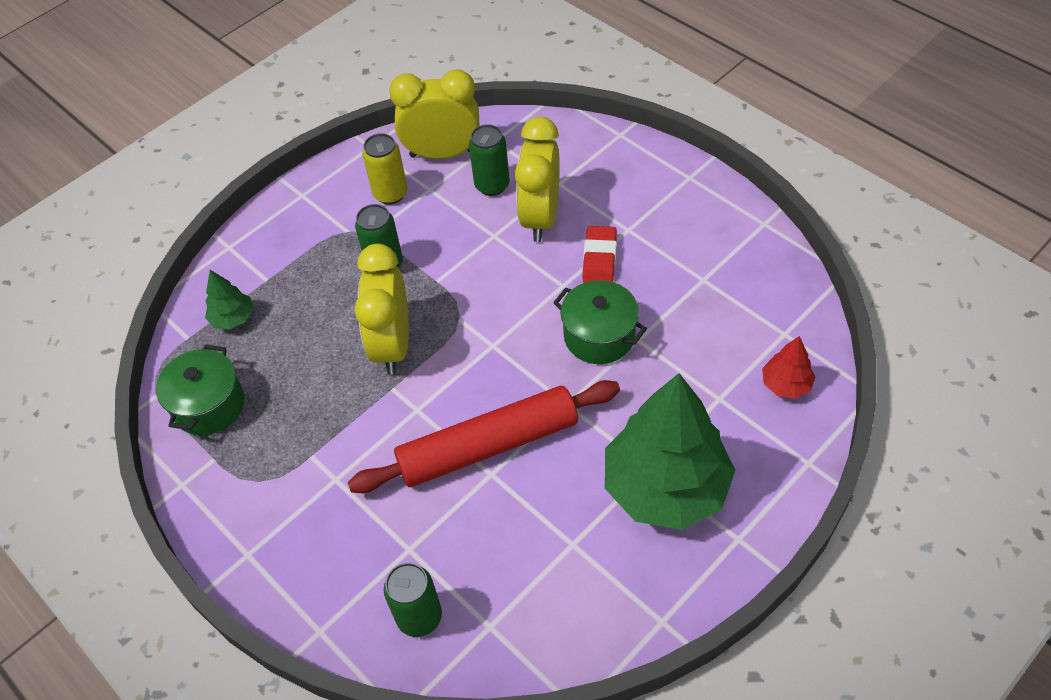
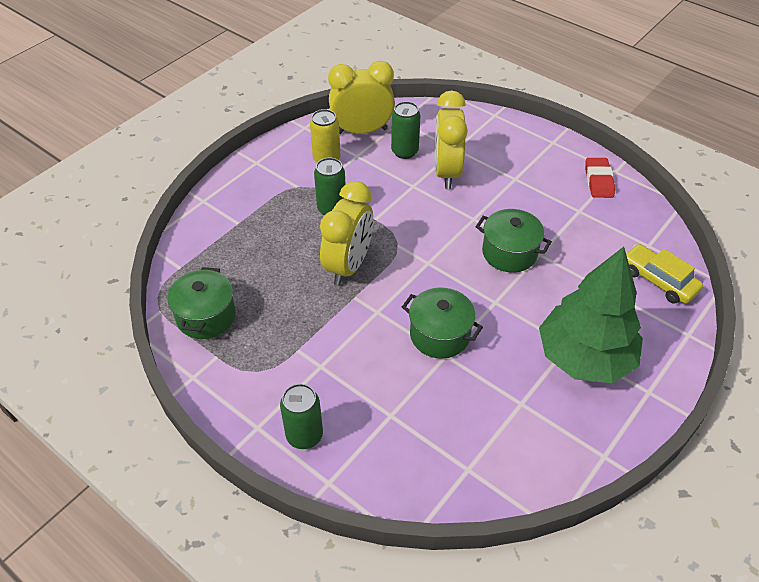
camera: 10 degrees left, 5 degrees down
green tree [205,270,253,330] -> none
red rolling pin [348,380,620,493] -> green pot [402,287,483,359]
yellow clock [355,244,409,375] -> yellow clock turned 150 degrees counterclockwise [320,181,373,286]
green can [384,563,442,637] -> green can moved to [280,384,323,449]
red eraser [583,226,617,283] -> red eraser moved to [585,158,615,198]
red tree [762,336,815,399] -> yellow car [626,244,703,304]

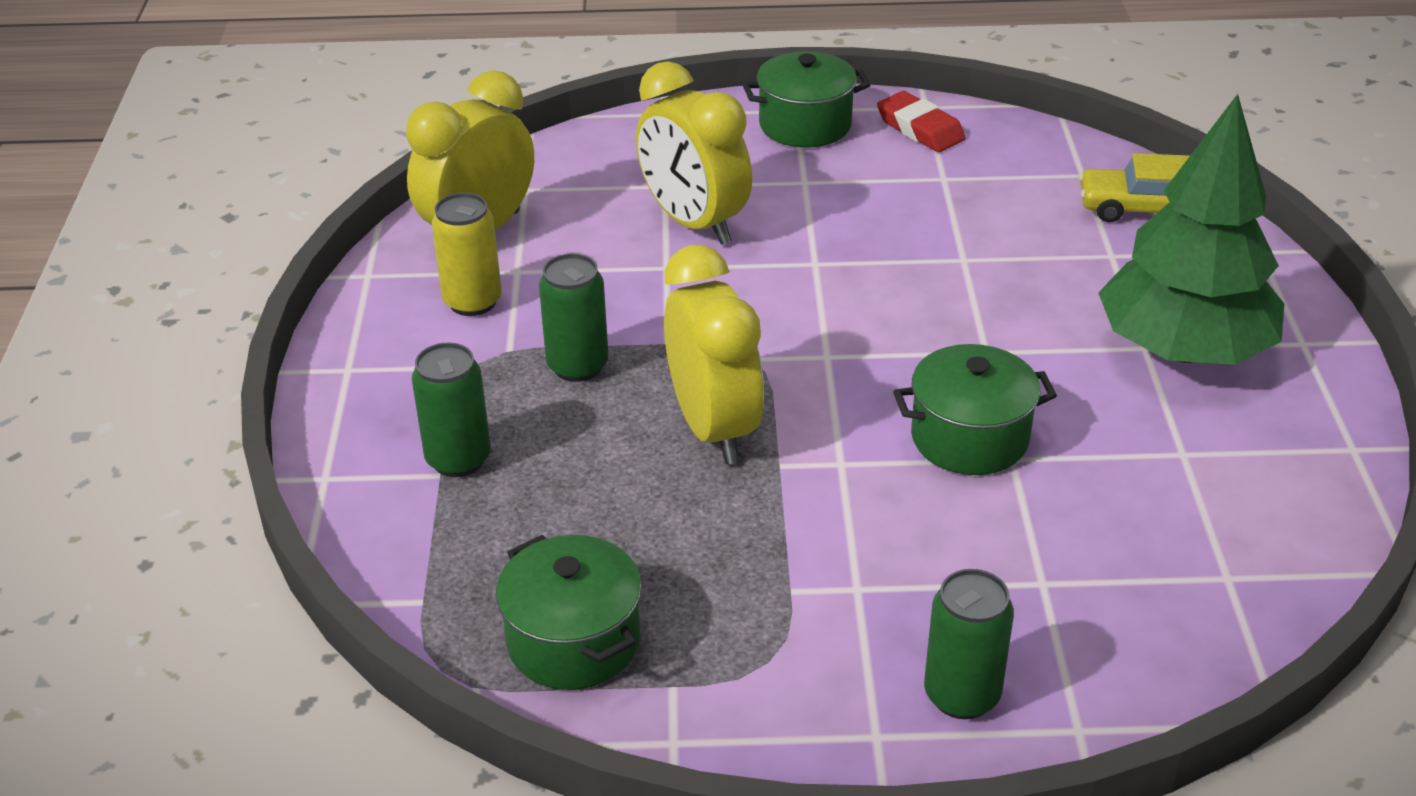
camera: 40 degrees left, 10 degrees down
green can [391,101,420,159] -> green can moved to [412,343,491,477]
green pot [476,209,552,273] -> green pot moved to [743,51,870,148]

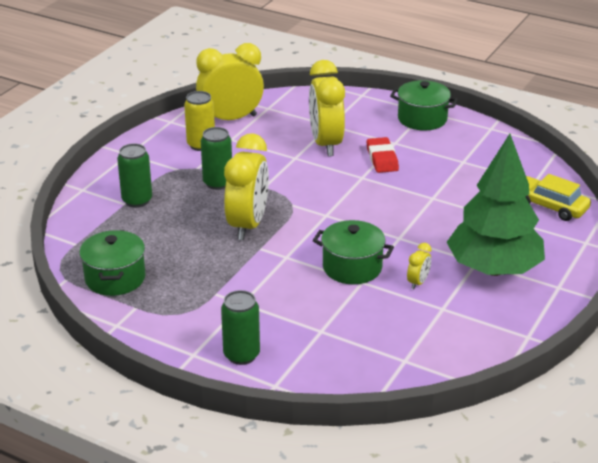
camera: 30 degrees right, 5 degrees down
red eraser [877,91,966,152] -> red eraser moved to [367,137,399,173]
none -> yellow clock [407,243,431,289]

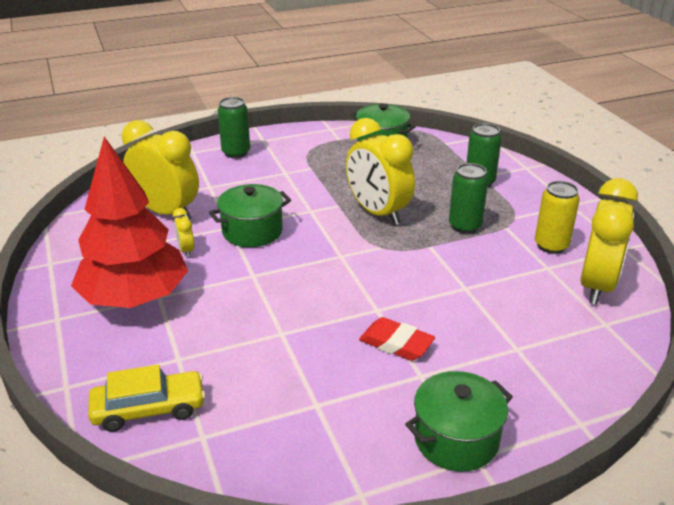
camera: 130 degrees right, 0 degrees up
yellow clock [309,60,345,156] -> yellow clock moved to [122,120,199,219]
green tree [447,134,545,276] -> red tree [71,137,188,308]

